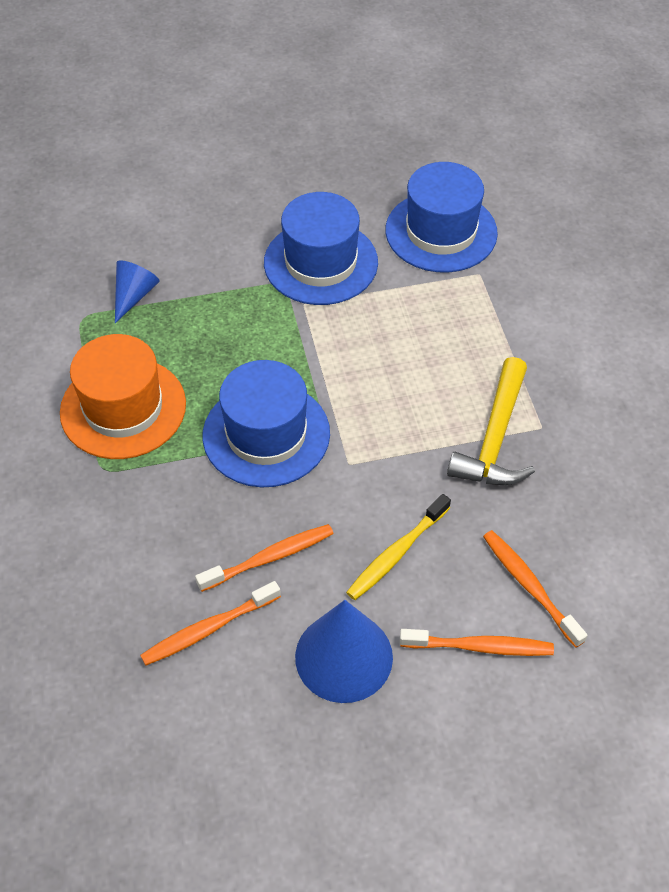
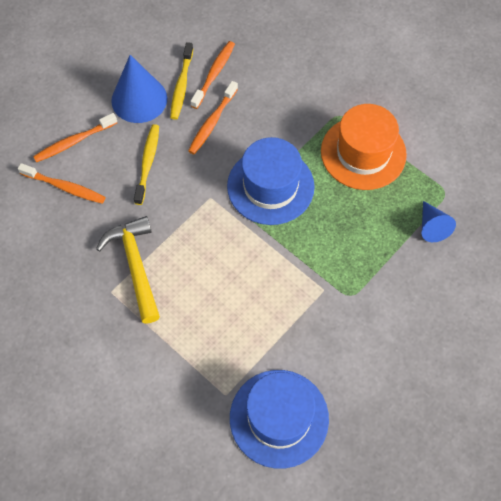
camera: 145 degrees right, 10 degrees up
blue hat [264,192,378,305] -> none
none -> yellow toothbrush [170,42,193,120]

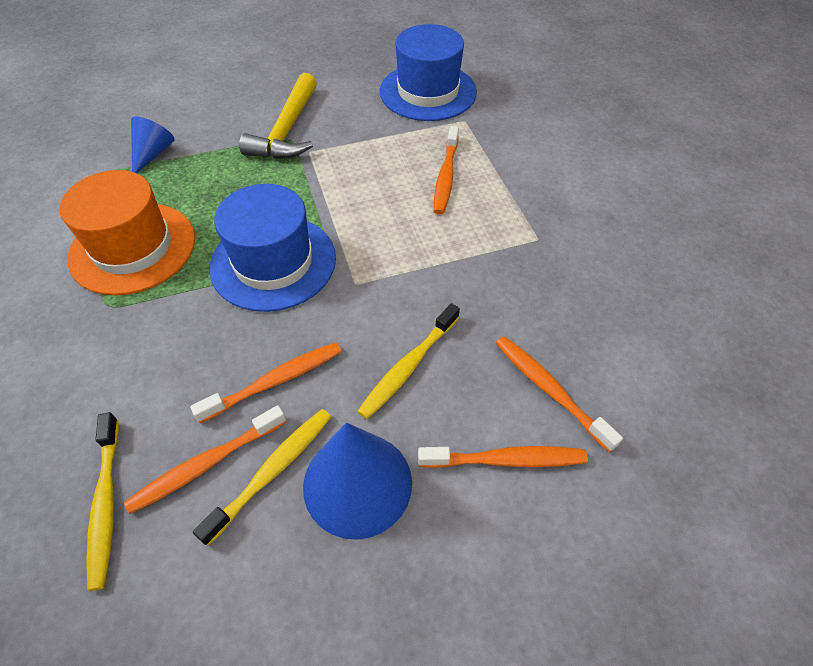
camera: 150 degrees left, 10 degrees down
yellow hammer [96,216,160,324] -> yellow hammer moved to [239,73,317,159]
none -> yellow toothbrush [86,412,119,591]
none -> orange toothbrush [434,126,459,214]

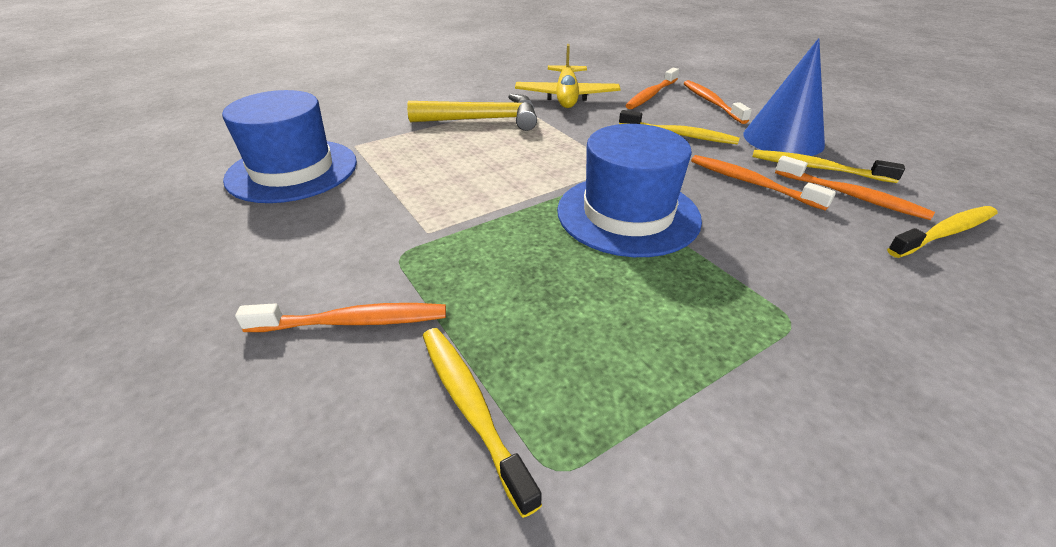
camera: 105 degrees left, 15 degrees down
orange hat [60,170,195,295] -> none
blue cone [131,116,175,173] -> yellow toothbrush [423,328,542,518]
yellow hammer [239,73,317,159] -> yellow hammer moved to [407,94,537,131]
orange toothbrush [434,126,459,214] -> orange toothbrush moved to [235,303,446,332]
none -> yellow plane [515,44,621,108]

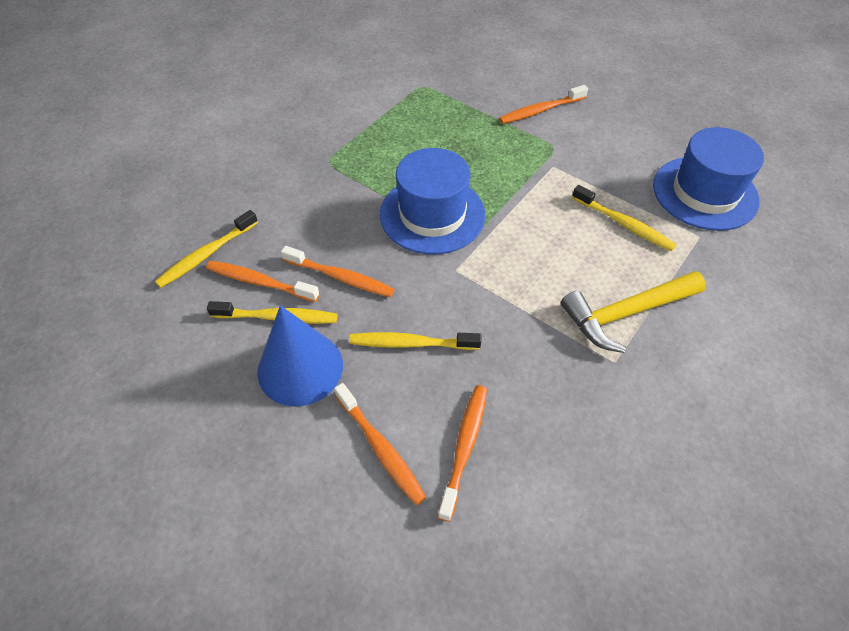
camera: 160 degrees right, 15 degrees up
yellow toothbrush [423,328,542,518] -> yellow toothbrush moved to [572,185,677,252]
yellow plane [515,44,621,108] -> none

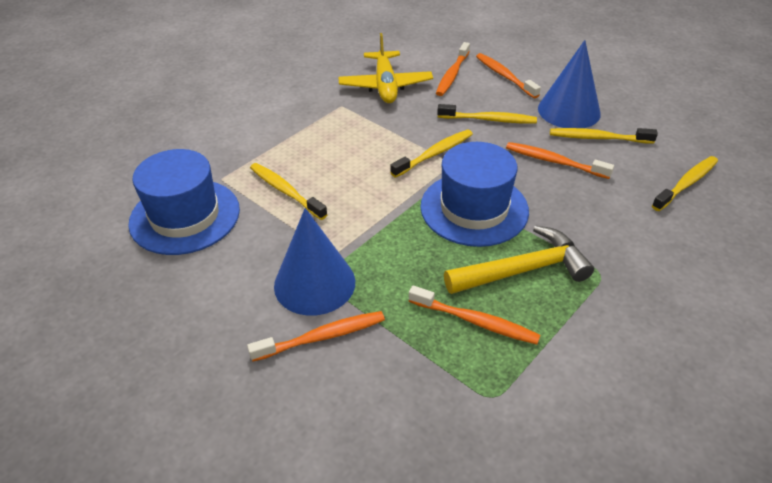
camera: 175 degrees left, 10 degrees down
orange toothbrush [206,261,319,302] -> orange toothbrush moved to [409,286,540,345]
yellow hammer [561,271,706,353] -> yellow hammer moved to [444,226,594,294]
none -> blue cone [274,208,355,316]
none -> yellow plane [338,33,433,103]
none -> yellow toothbrush [390,130,473,178]

